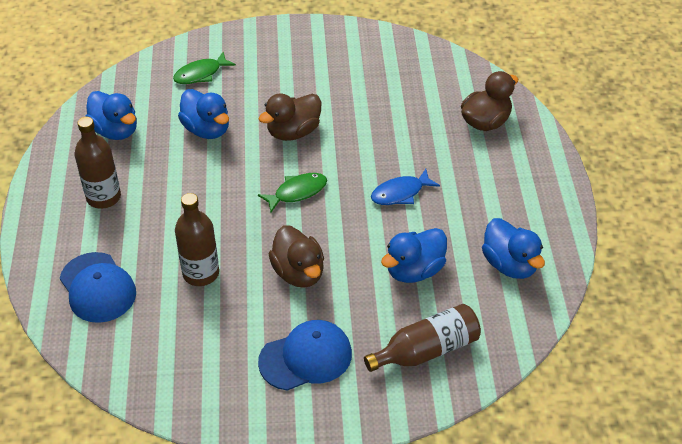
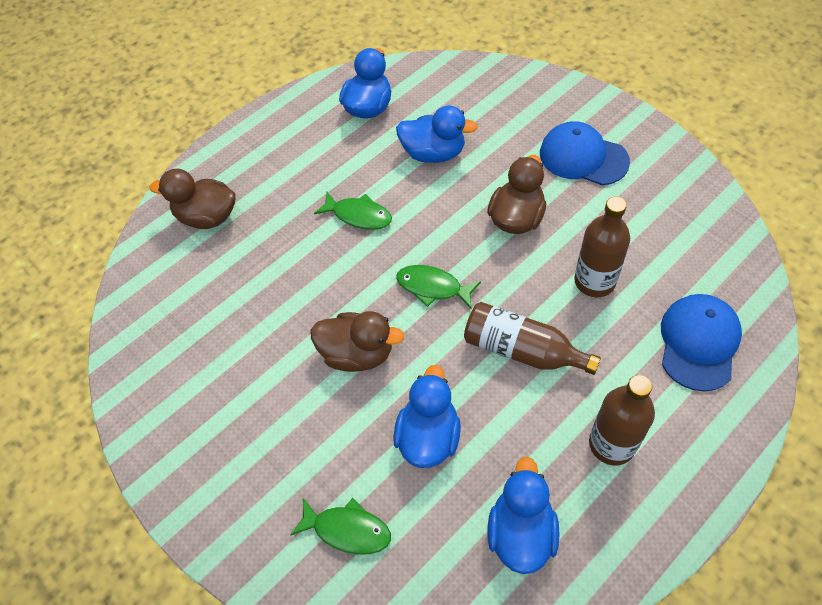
camera: 125 degrees left, 10 degrees up
brown bottle [364,304,481,372] -> brown bottle moved to [464,302,601,375]
blue fish [371,169,440,205] -> green fish [314,192,392,230]

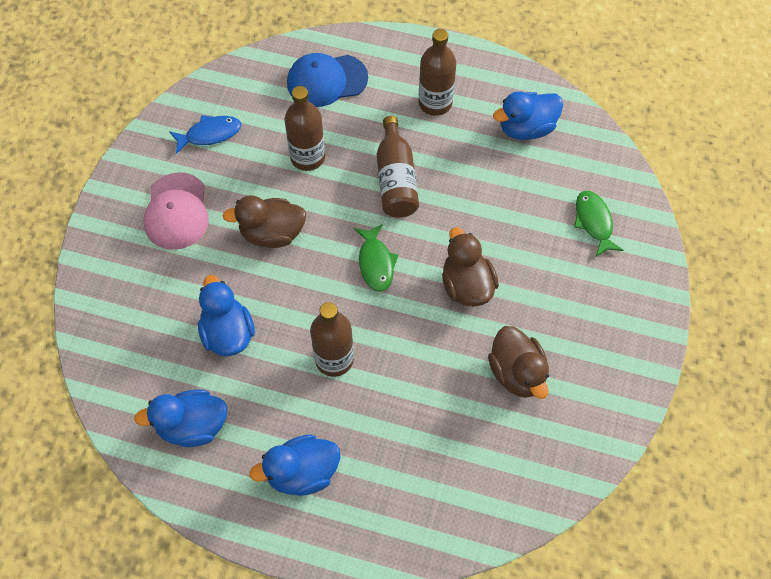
camera: 125 degrees left, 5 degrees up
brown duck [150,169,235,229] -> brown duck moved to [488,326,549,399]
green fish [314,192,392,230] -> brown bottle [310,302,354,377]
blue duck [393,365,461,468] -> blue duck moved to [250,435,340,496]
blue cap [540,121,630,186] -> pink cap [143,172,209,250]
none -> blue fish [169,115,241,154]

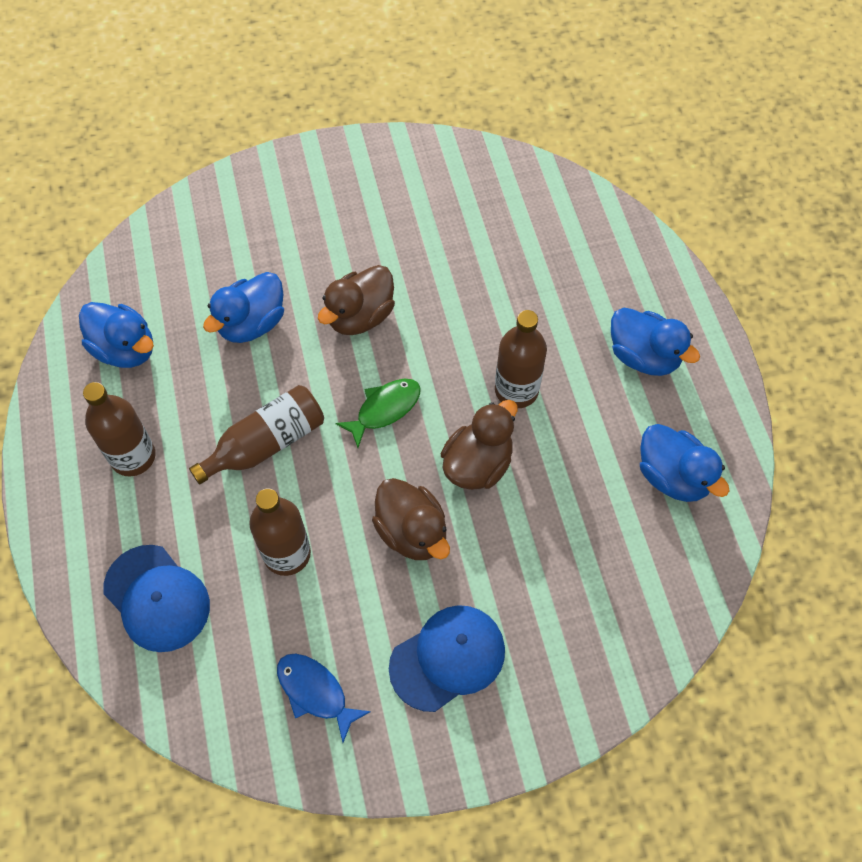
camera: 120 degrees left, 0 degrees up
pink cap [143,172,209,250] -> blue cap [389,605,505,712]
blue duck [198,275,255,356] -> blue duck moved to [203,272,284,343]
brown duck [488,326,549,399] -> brown duck moved to [441,400,518,490]
green fish [574,191,623,257] -> none

